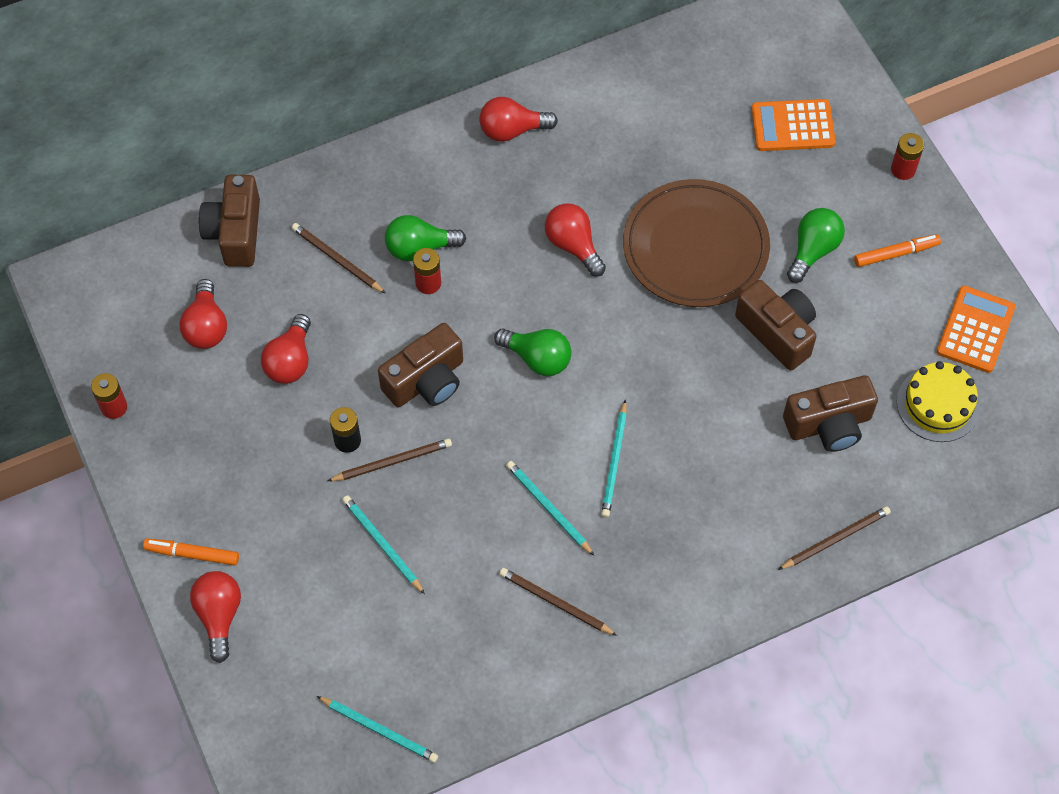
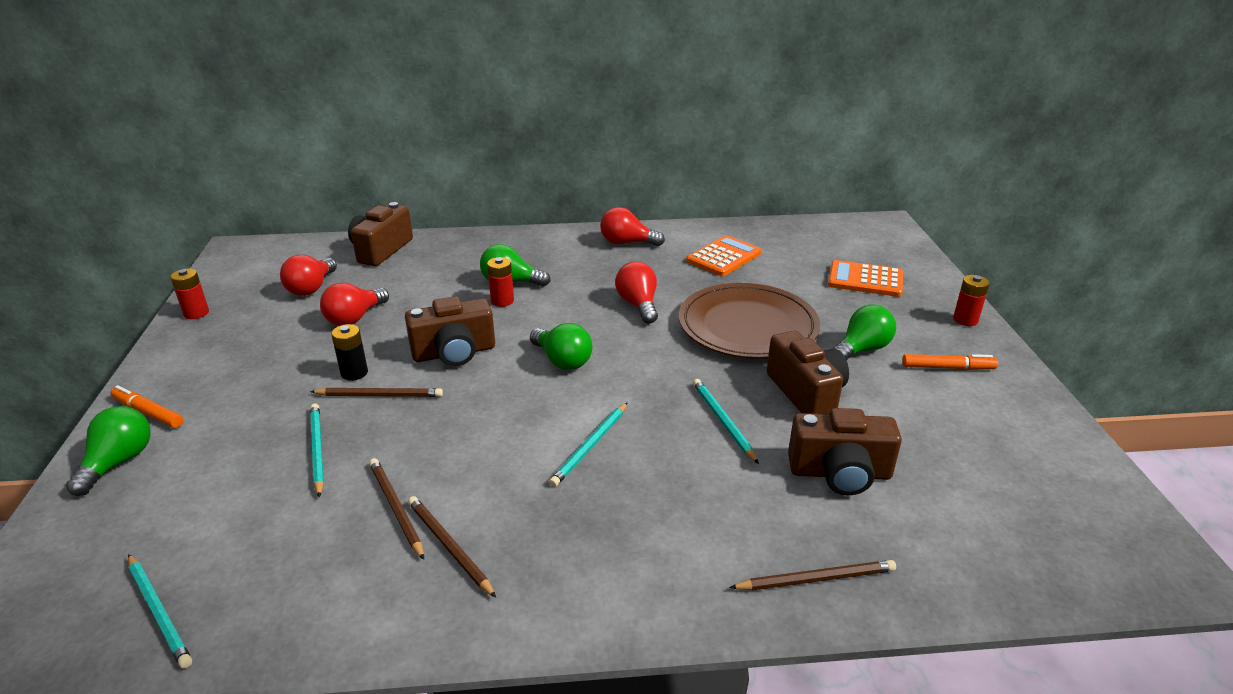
camera: 20 degrees right, 30 degrees down
red light bulb [190,571,241,663] -> green light bulb [66,406,151,496]
brown pencil [292,223,386,294] -> brown pencil moved to [369,458,424,560]
turquoise pencil [506,461,594,555] -> turquoise pencil moved to [693,379,759,464]
yellow cake [897,361,980,442] -> none
orange calculator [937,286,1016,373] -> orange calculator moved to [686,235,762,276]

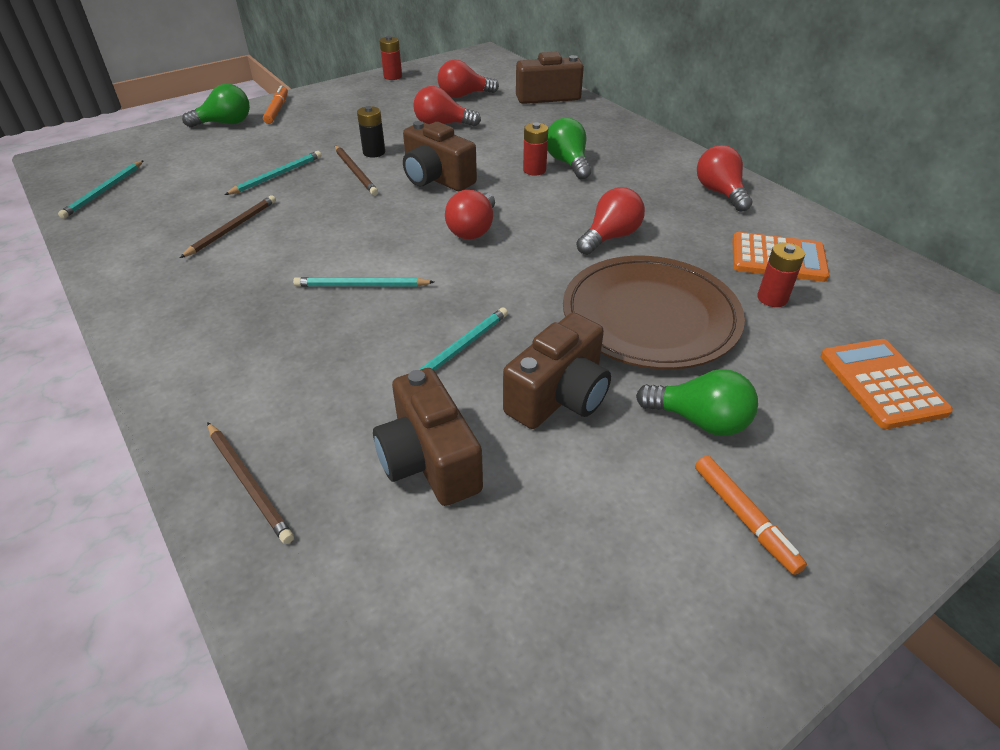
camera: 60 degrees right, 10 degrees up
brown pencil [408,496,496,598] -> none
green light bulb [530,323,593,370] -> red light bulb [445,190,495,239]
red battery [953,275,990,326] -> red battery moved to [757,242,805,307]

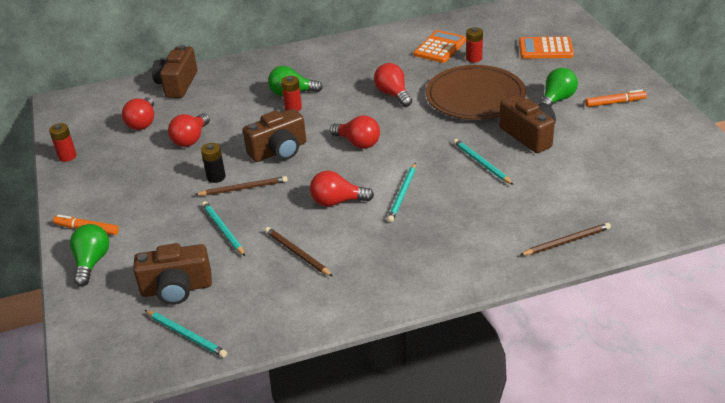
camera: 70 degrees left, 5 degrees down
brown camera [373,368,483,506] -> brown camera moved to [133,243,212,305]
red light bulb [697,145,753,212] -> red light bulb moved to [310,171,374,206]

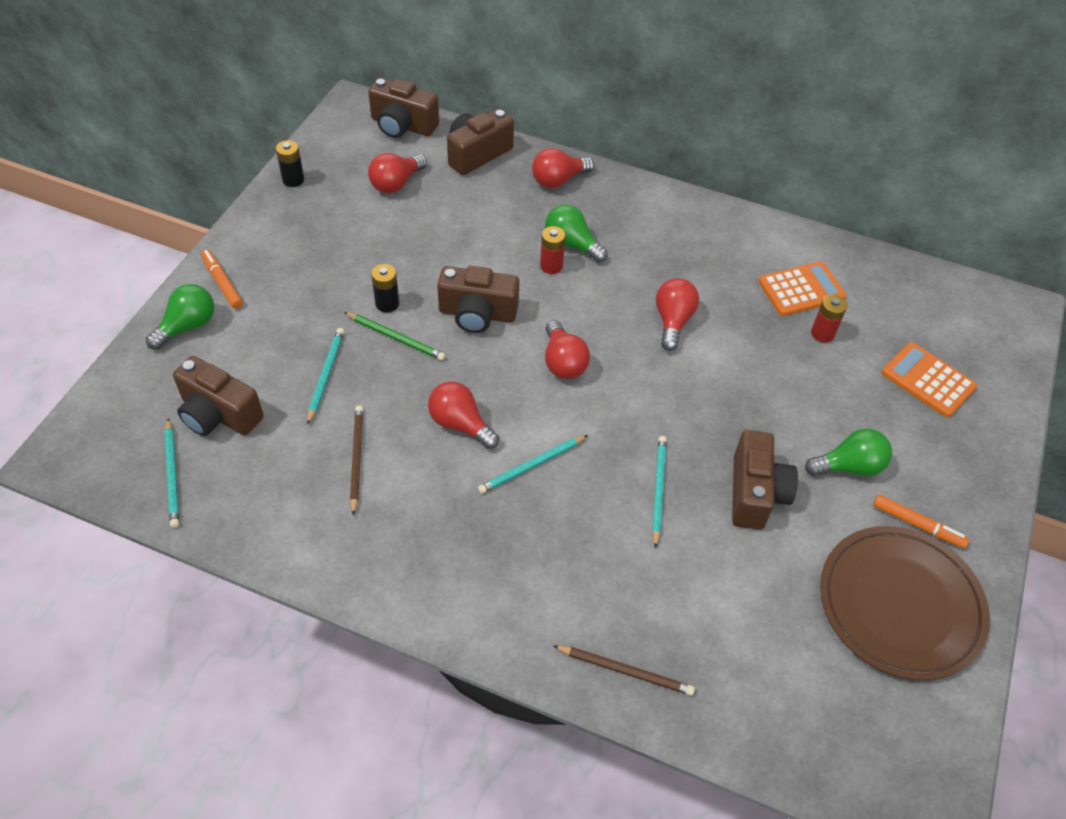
camera: 35 degrees right, 15 degrees up
red battery [49,123,77,162] -> black battery [276,140,304,187]
red light bulb [168,113,210,147] -> red light bulb moved to [532,148,594,188]
brown pencil [195,176,288,196] -> green pencil [344,312,445,360]
brown plate [426,65,526,120] -> brown plate moved to [820,526,990,680]
none -> brown camera [368,78,439,138]

